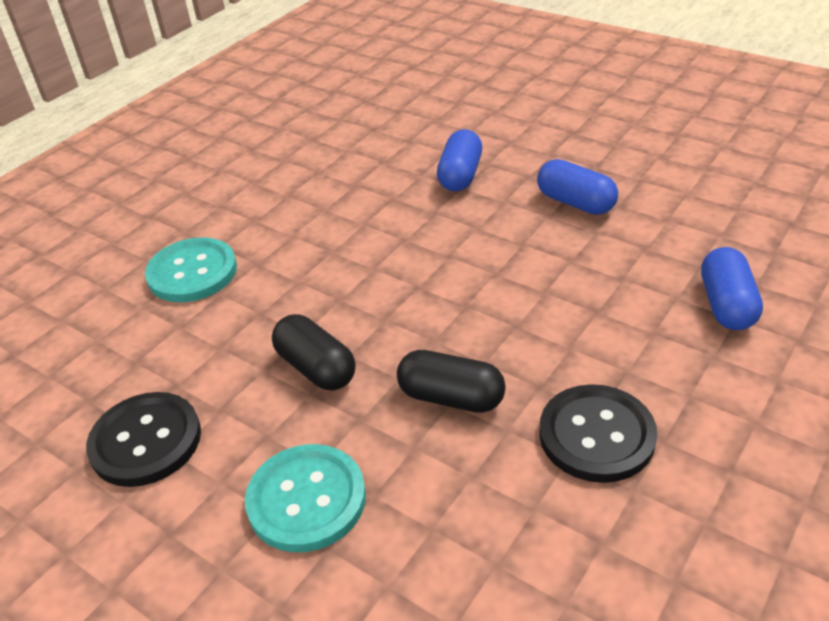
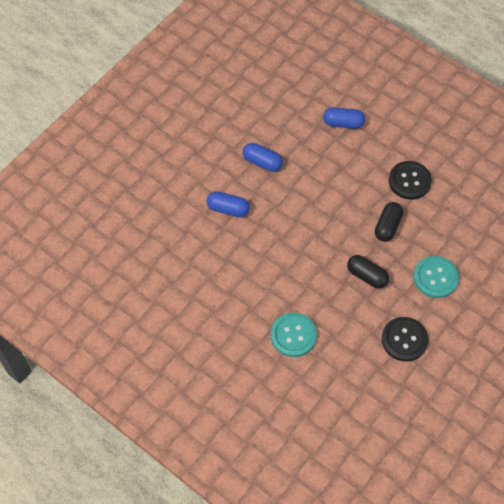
camera: 90 degrees left, 20 degrees up
black capsule [272,314,356,390] -> black capsule turned 75 degrees clockwise [347,255,389,289]
blue capsule [537,159,618,215] -> blue capsule turned 75 degrees clockwise [243,143,283,172]

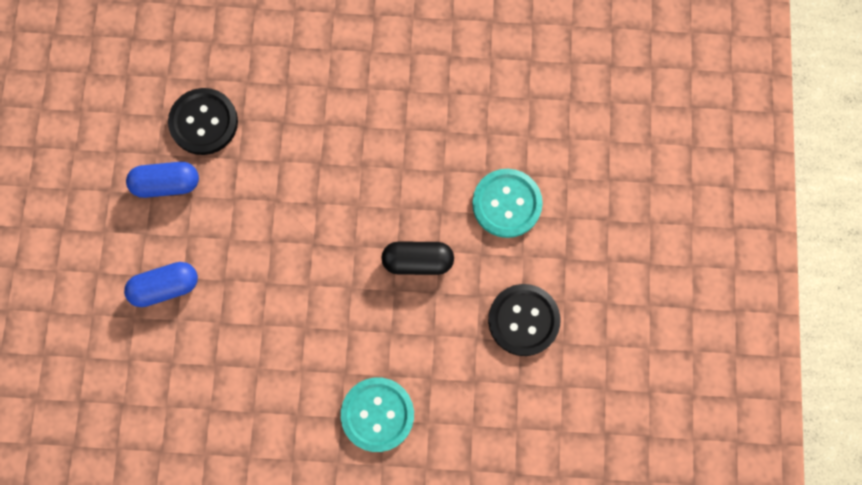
camera: 35 degrees left, 15 degrees up
blue capsule [323,107,365,129] -> none
black capsule [375,202,403,242] -> none
black button [389,161,432,200] -> black button moved to [168,88,238,155]

